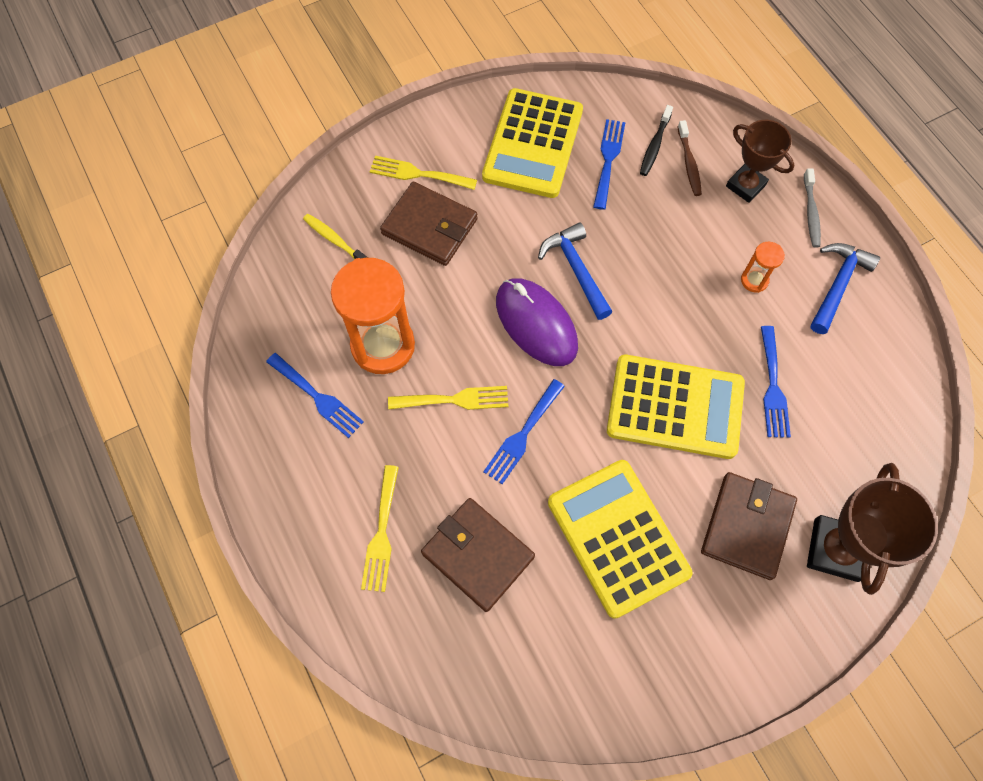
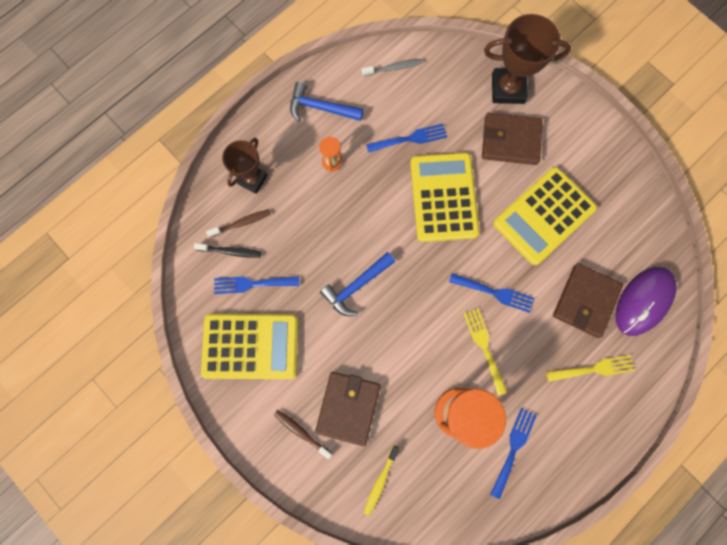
camera: 105 degrees left, 10 degrees up
yellow fork [370,156,477,190] -> brown toothbrush [274,410,332,459]
purple mouse [496,278,578,366] -> purple mouse moved to [616,267,677,336]
grey toothbrush [804,168,821,248] -> grey toothbrush moved to [362,59,423,77]

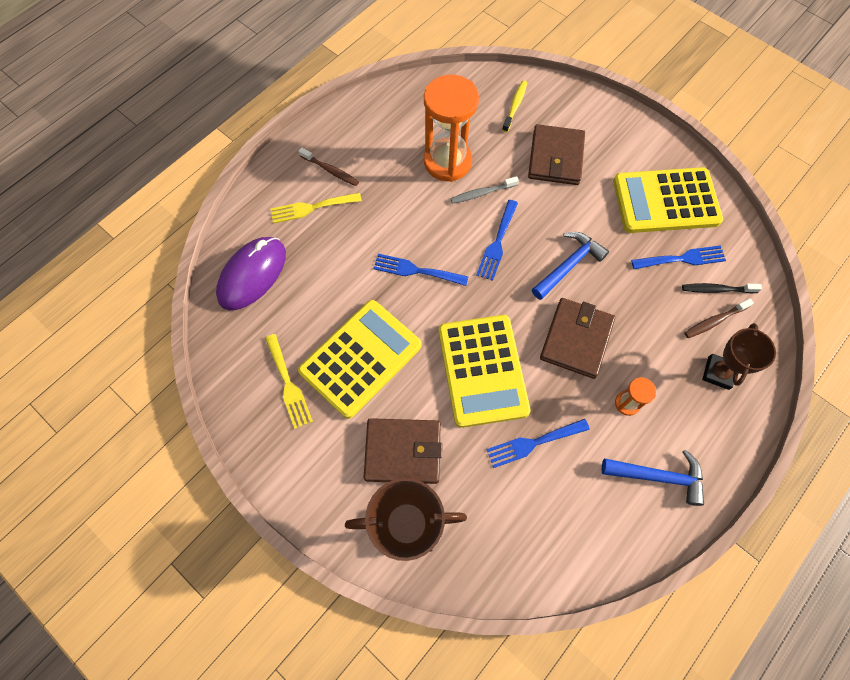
camera: 175 degrees right, 10 degrees down
brown toothbrush [274,410,332,459] -> brown toothbrush moved to [299,147,359,186]
grey toothbrush [362,59,423,77] -> grey toothbrush moved to [450,176,519,204]
yellow fork [463,308,507,396] -> yellow fork moved to [265,334,313,429]
blue fork [490,408,537,499] -> blue fork moved to [476,200,518,281]
brown wallet [553,263,623,338] -> brown wallet moved to [540,298,615,379]

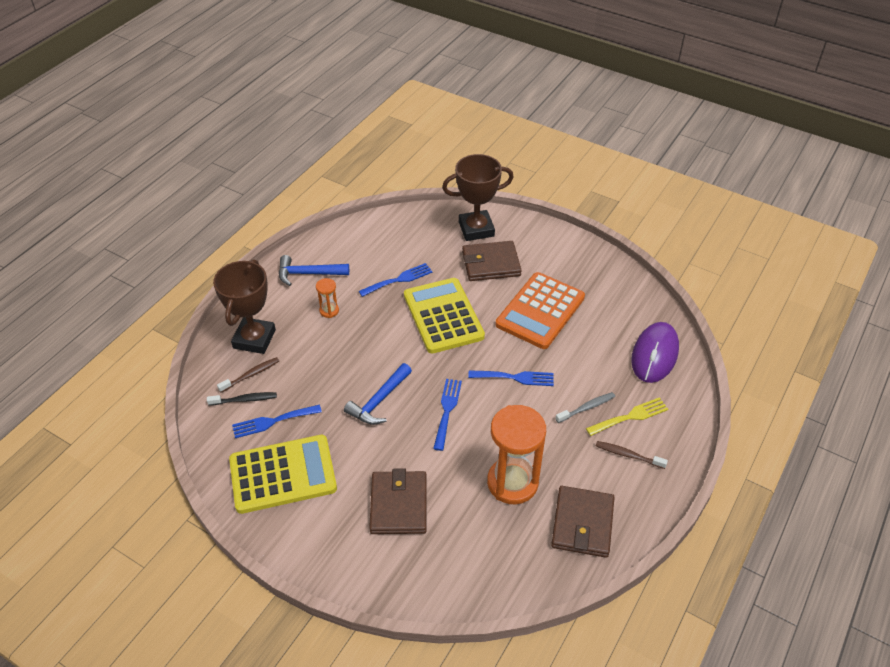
camera: 170 degrees right, 20 degrees down
yellow fork [265,334,313,429] -> none
yellow calculator [298,300,422,419] -> orange calculator [496,272,585,349]
grey toothbrush [450,176,519,204] -> grey toothbrush moved to [555,392,615,423]
yellow toothbrush [502,80,527,132] -> none
brown wallet [540,298,615,379] -> brown wallet moved to [551,486,615,558]
brown trophy [702,323,776,390] -> brown trophy [213,259,276,354], size x1.50

